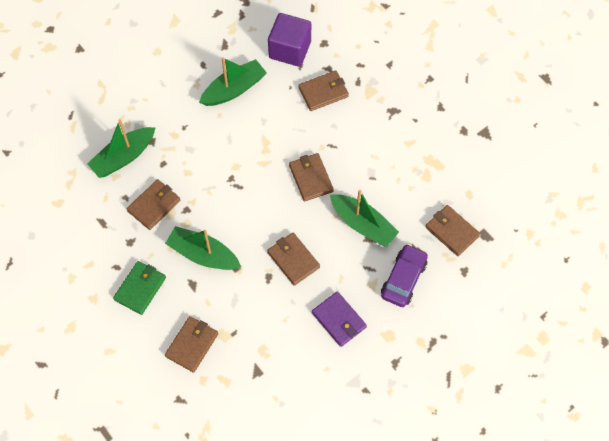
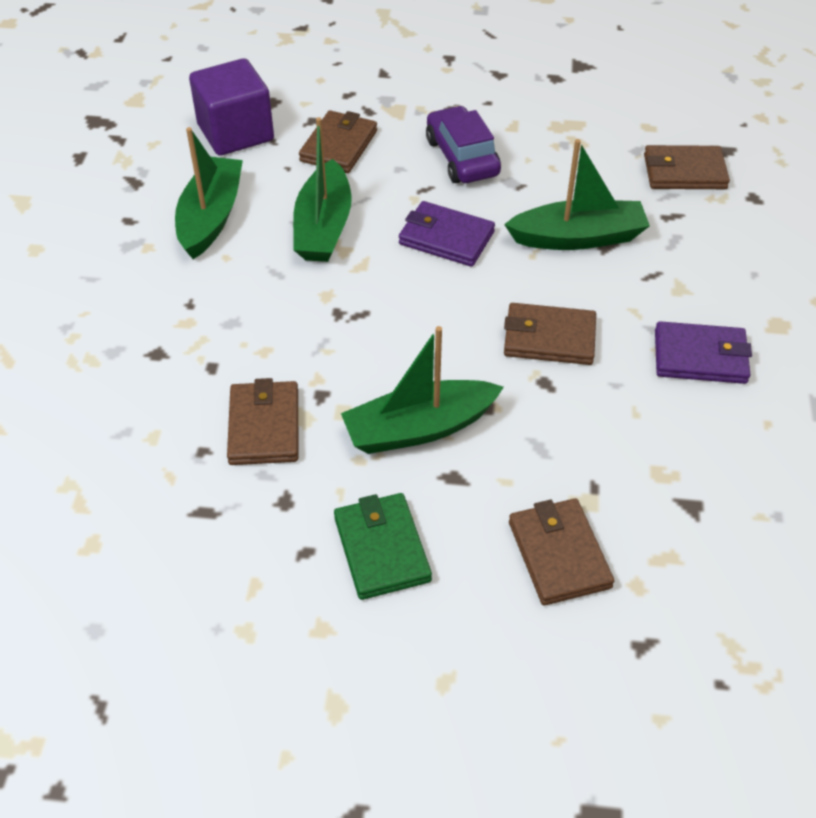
camera: 45 degrees left, 15 degrees down
green boat [87,119,156,178] -> green boat moved to [293,117,352,262]
brown wallet [289,153,334,202] -> purple wallet [399,201,495,267]
purple car [381,244,428,307] -> purple car moved to [426,106,501,183]

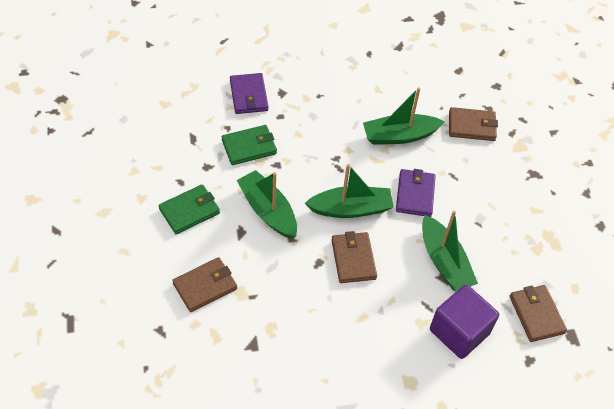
camera: 70 degrees right, 5 degrees up
green boat [175,127,243,259] -> green boat moved to [305,164,394,218]
purple cube [189,58,274,155] -> purple cube moved to [430,285,499,359]
brown wallet [227,378,298,465] -> green wallet [222,125,277,165]
purple car [426,106,501,183] -> none
purple wallet [655,321,752,384] -> purple wallet moved to [230,73,269,114]

